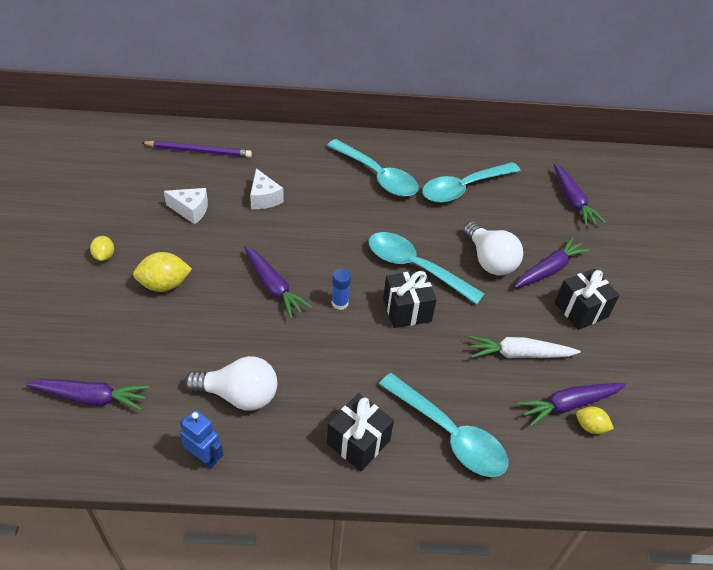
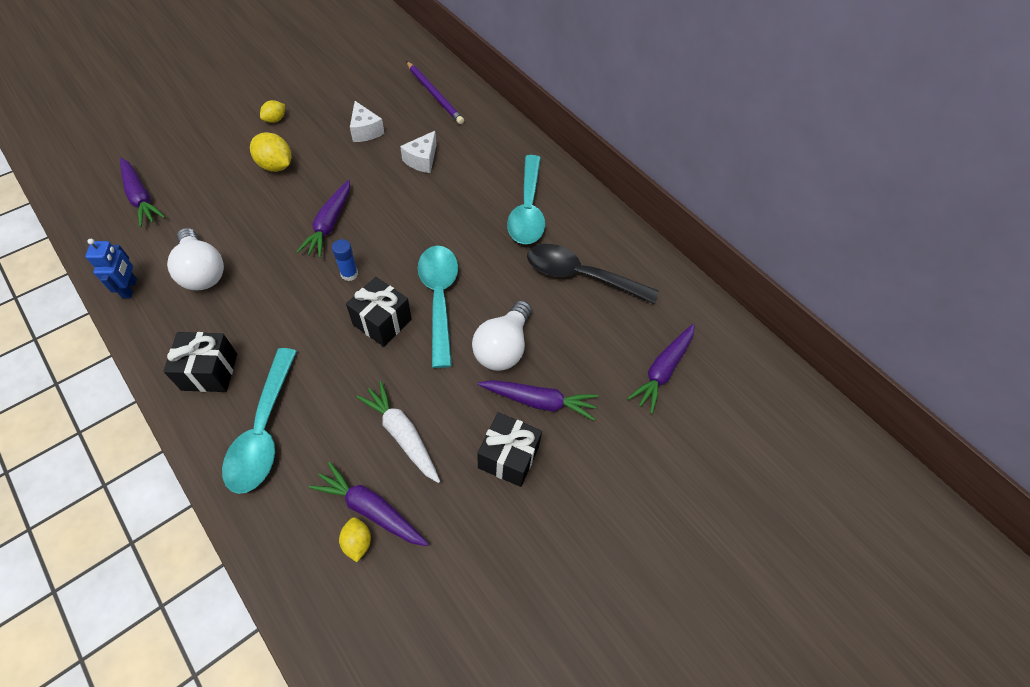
camera: 50 degrees right, 10 degrees up
turquoise spoon [422,162,520,203] -> black spoon [527,244,658,304]

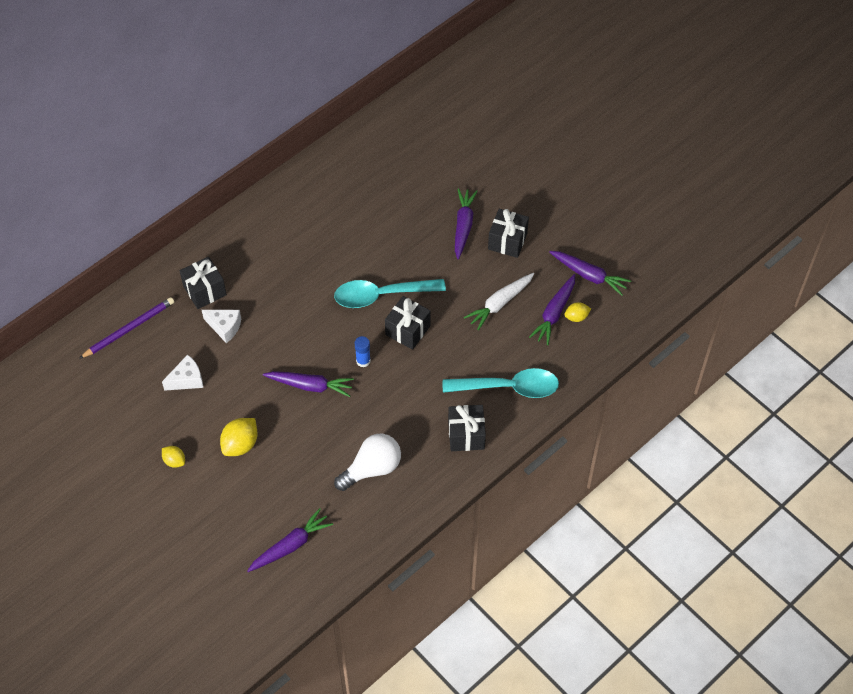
camera: 90 degrees left, 0 degrees up
blue robot [85,239,137,298] -> none
white light bulb [472,300,532,371] -> none
turquoise spoon [507,155,545,244] -> none
black spoon [527,244,658,304] -> none
purple carrot [627,324,695,414] -> purple carrot moved to [550,251,631,296]
none -> black gift [180,257,227,309]

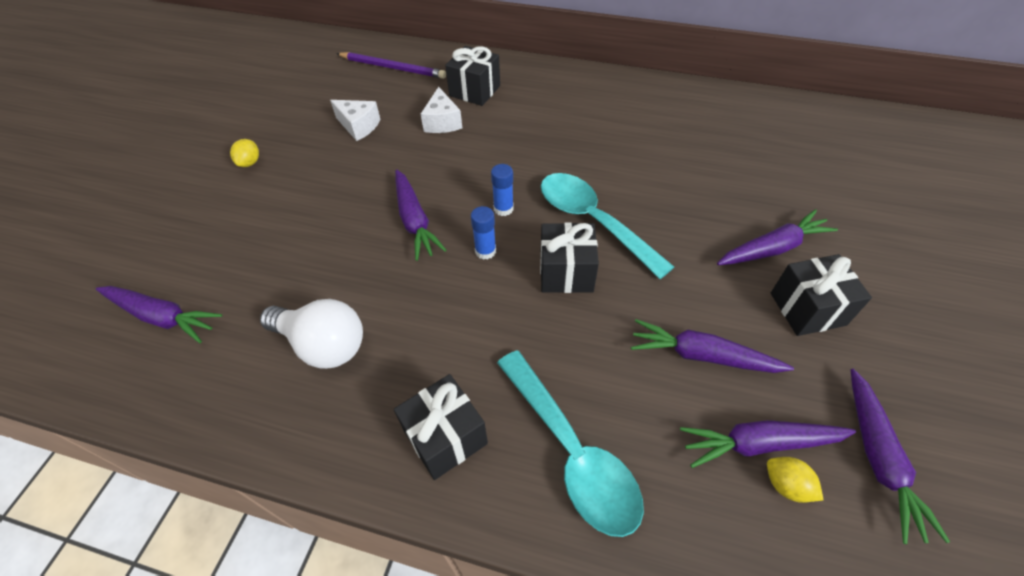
camera: 60 degrees right, 5 degrees down
yellow lemon [220,418,258,456] -> none
white carrot [464,273,534,330] -> purple carrot [631,319,794,373]
none -> blue glue stick [491,164,514,216]

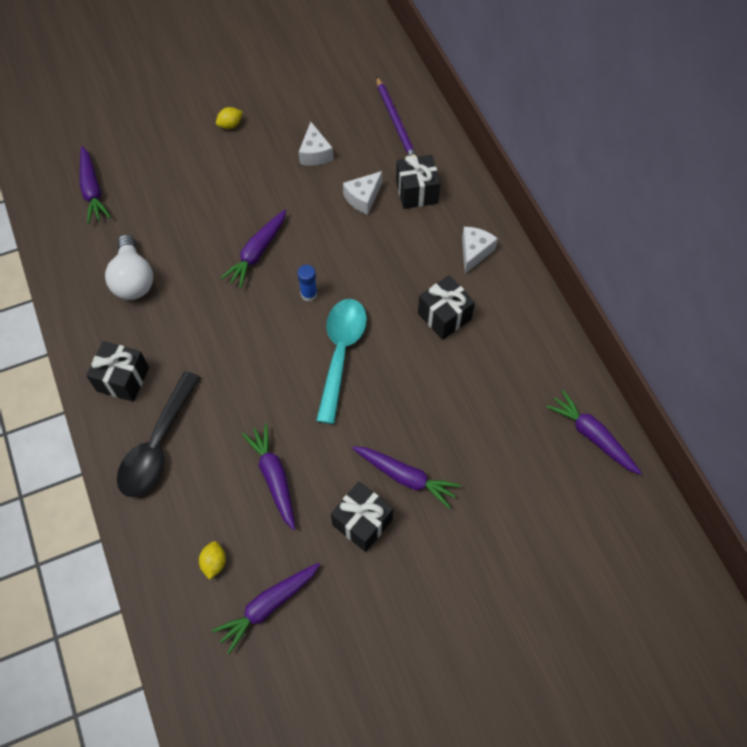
camera: 50 degrees right, 10 degrees up
blue glue stick [471,206,496,260] -> none
turquoise spoon [497,350,644,537] -> black spoon [117,371,201,497]
black gift [540,222,599,293] -> black gift moved to [418,275,475,340]
purple carrot [680,420,856,468] -> purple carrot moved to [546,390,642,475]
none -> white cheese [462,227,498,274]

